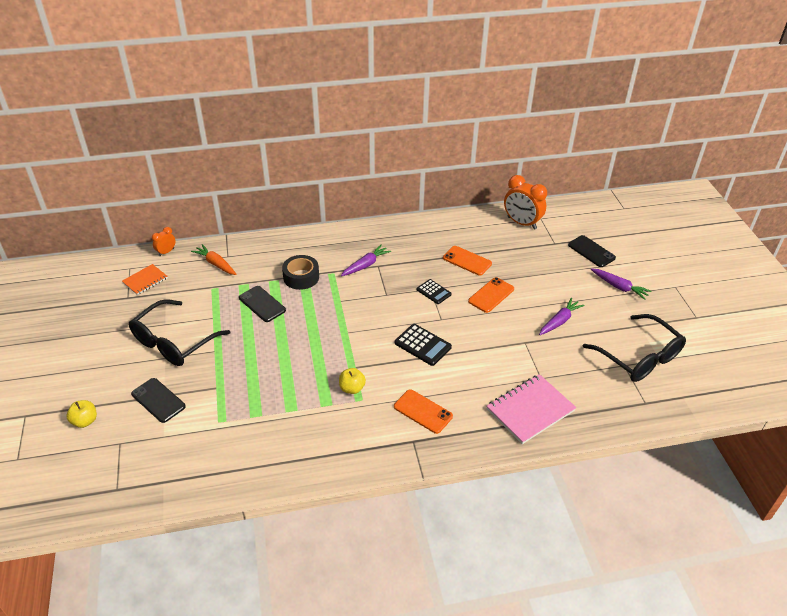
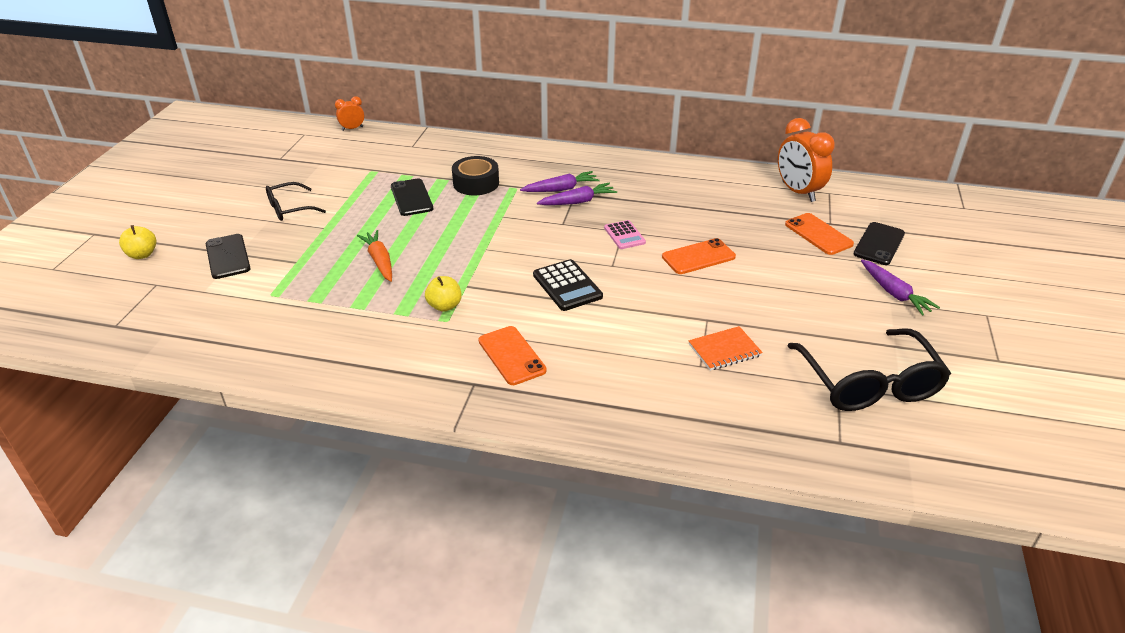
camera: 25 degrees right, 5 degrees down
orange notebook [122,264,168,295] -> orange notebook moved to [689,326,763,371]
black glasses [129,299,230,366] -> black glasses [266,182,326,221], size x0.56
orange carrot [191,244,237,275] -> orange carrot moved to [357,230,392,282]
black calculator [417,279,452,304] -> pink calculator [604,220,646,249]
orange phone [443,246,492,276] -> orange phone moved to [785,213,854,255]
pink notebook [487,374,576,444] -> none
purple carrot [539,298,585,335] -> purple carrot moved to [537,183,617,205]
black phone [568,235,616,267] -> black phone turned 45 degrees clockwise [854,222,905,265]

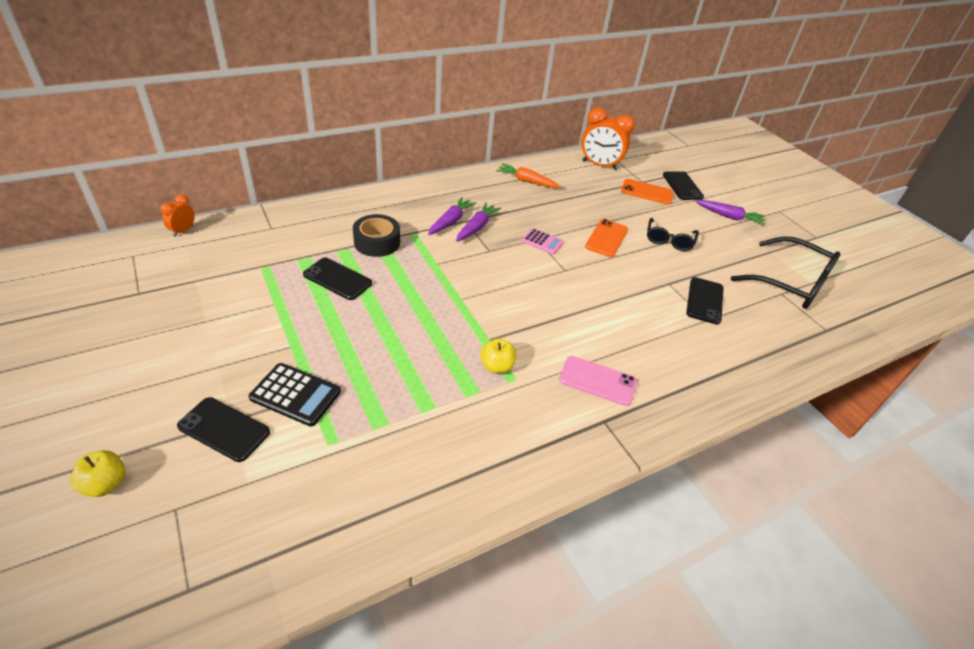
camera: 45 degrees left, 5 degrees up
black glasses [266,182,326,221] -> black glasses moved to [647,218,699,251]
orange carrot [357,230,392,282] -> orange carrot moved to [496,163,561,188]
orange phone [478,326,547,385] -> pink phone [559,356,637,406]
black calculator [533,259,603,311] -> black calculator moved to [249,363,341,427]
orange notebook [689,326,763,371] -> black phone [686,277,724,324]

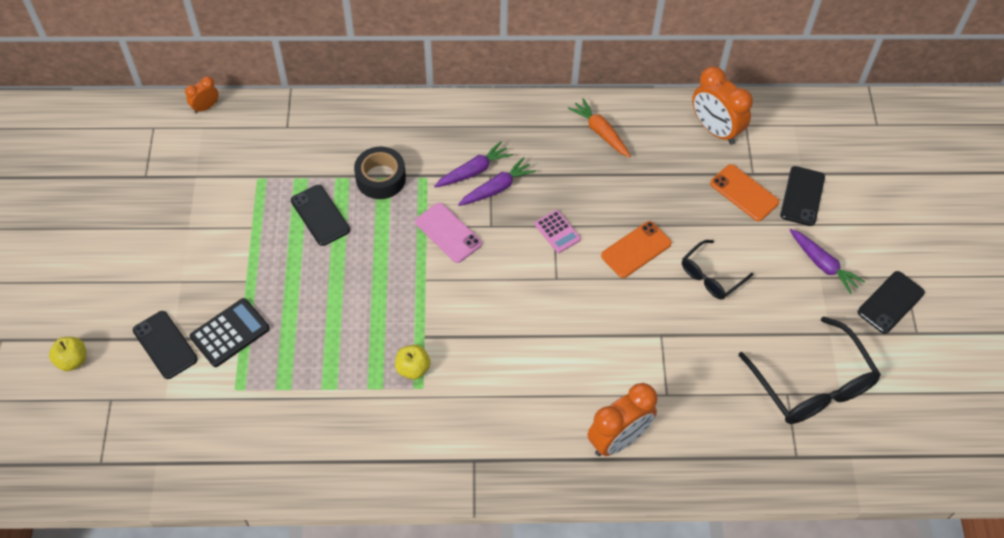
camera: 30 degrees right, 15 degrees up
black calculator [249,363,341,427] -> black calculator turned 90 degrees counterclockwise [190,298,270,367]
pink phone [559,356,637,406] -> pink phone moved to [415,203,482,263]
black phone [686,277,724,324] -> black phone moved to [858,271,925,334]
none -> orange clock [587,383,657,456]

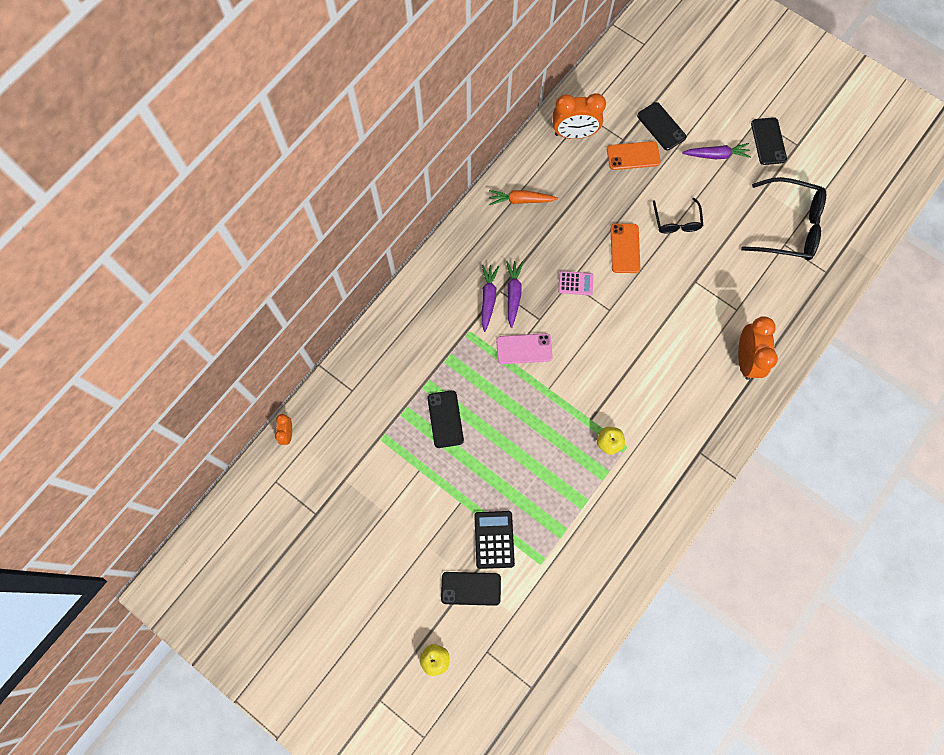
camera: 50 degrees left, 15 degrees up
black phone [291,185,350,246] -> black phone turned 75 degrees clockwise [427,390,464,448]
black tape [354,147,406,199] -> none

